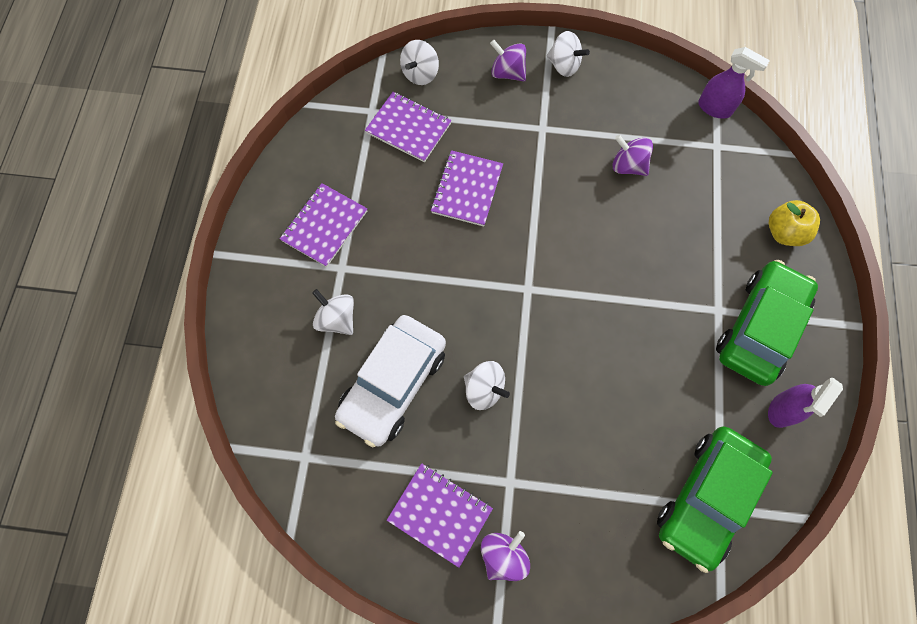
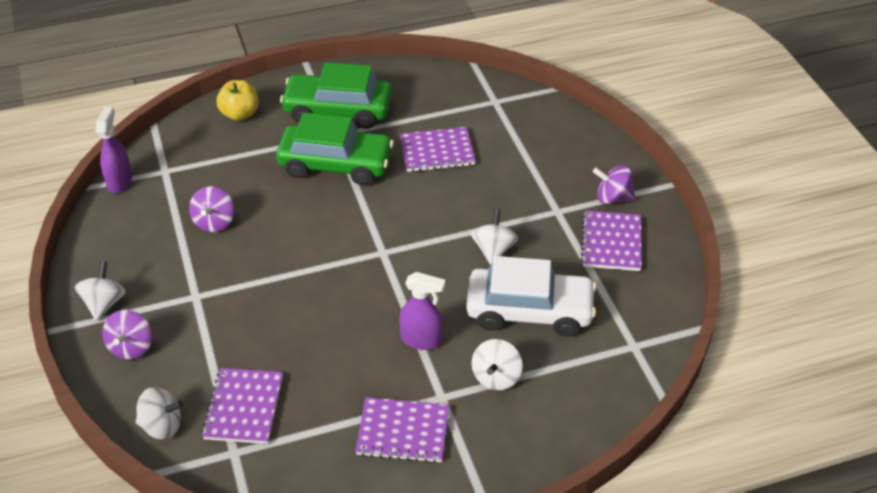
camera: 115 degrees left, 25 degrees down
purple notebook [431,150,503,227] -> purple notebook moved to [400,127,476,172]
green car [657,426,773,573] -> green car moved to [276,112,394,186]
purple spray bottle [768,378,843,428] -> purple spray bottle moved to [399,272,446,350]

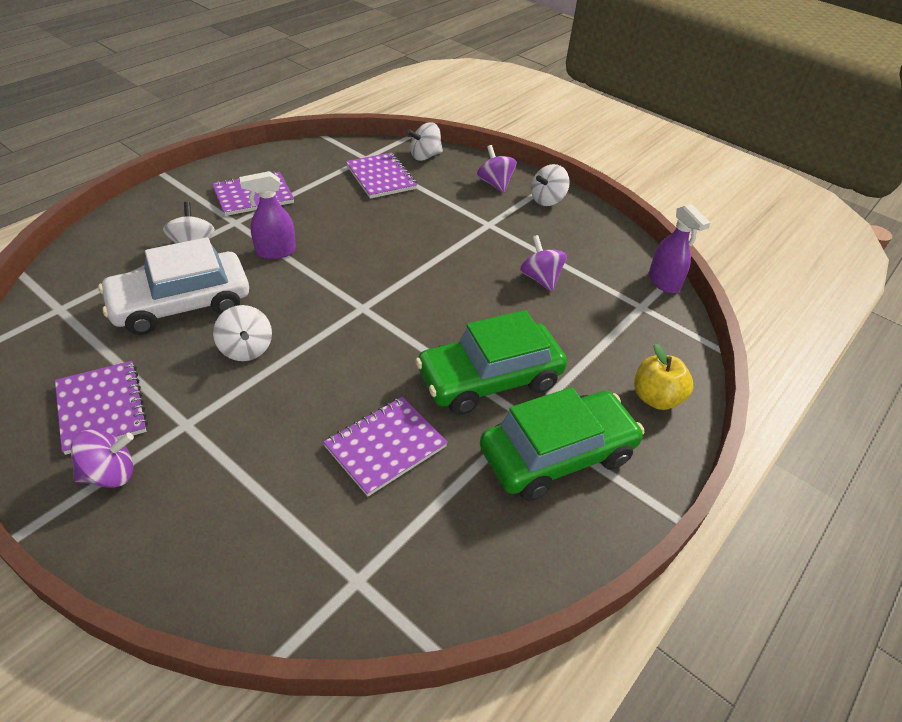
camera: 145 degrees right, 0 degrees up
white spinning top [75,261,126,321] -> white spinning top turned 75 degrees clockwise [531,164,570,206]

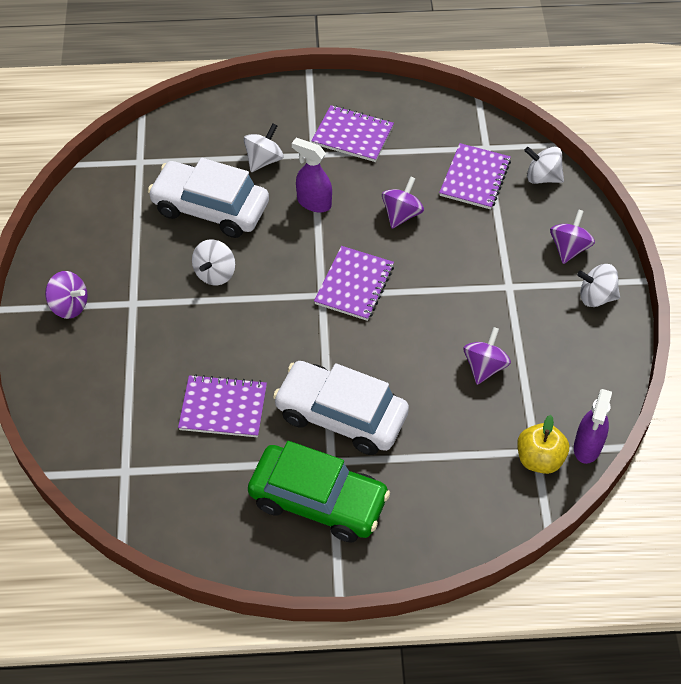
camera: 50 degrees right, 10 degrees up
purple notebook [55,361,148,455] -> purple notebook moved to [314,246,394,321]
green car [415,310,567,415] -> white car [273,361,409,455]
yellow apple [634,344,694,410] -> yellow apple moved to [517,415,569,474]
none -> purple spinning top [382,176,424,229]

